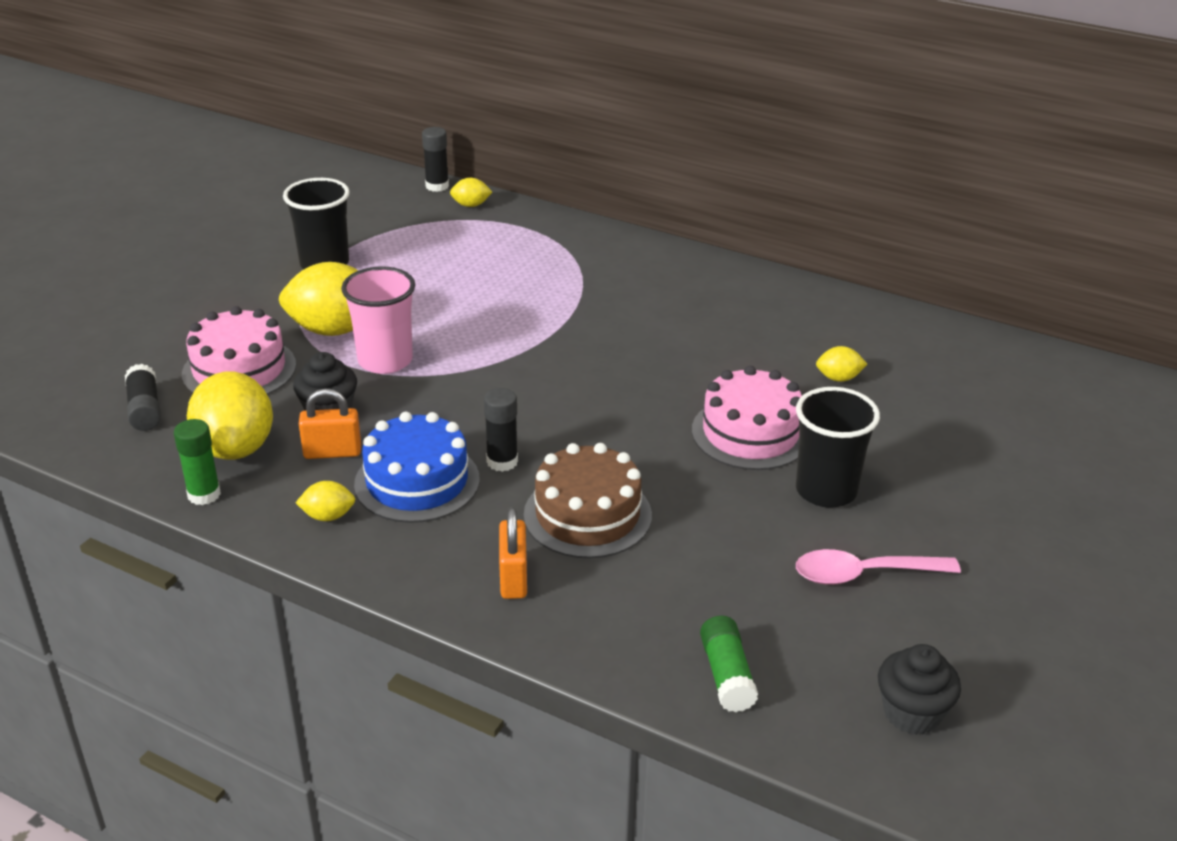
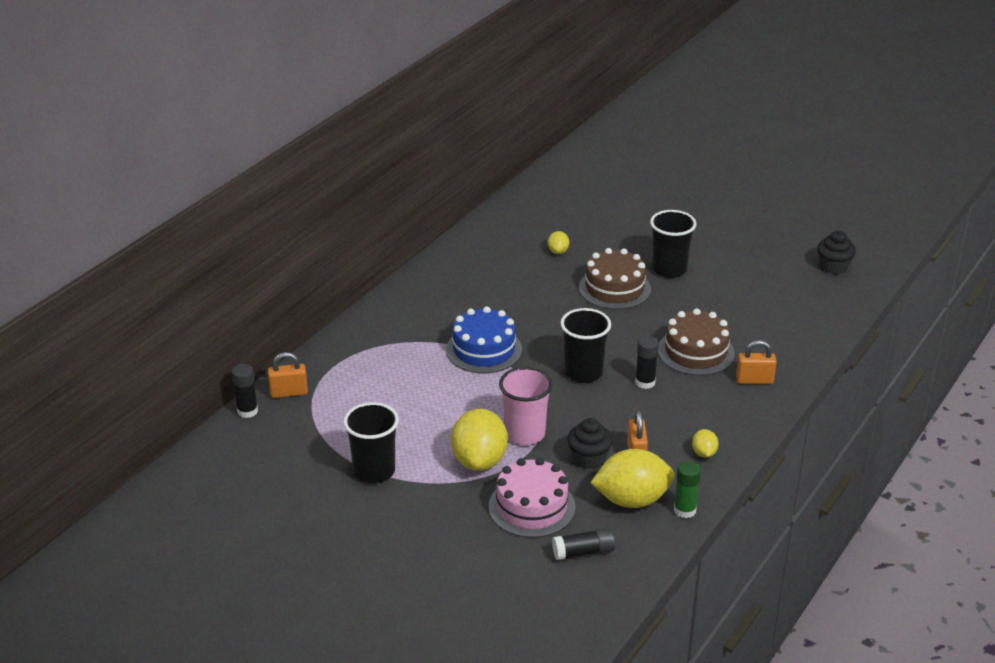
camera: 85 degrees left, 0 degrees up
blue cake [354,412,480,523] -> blue cake moved to [446,306,522,373]
yellow lemon [450,178,492,207] -> orange padlock [268,352,308,398]
pink cake [692,366,802,470] -> brown cake [579,248,651,310]
green glue stick [700,616,758,712] -> none
pink spoon [796,549,961,585] -> none
none -> black cup [560,308,611,383]

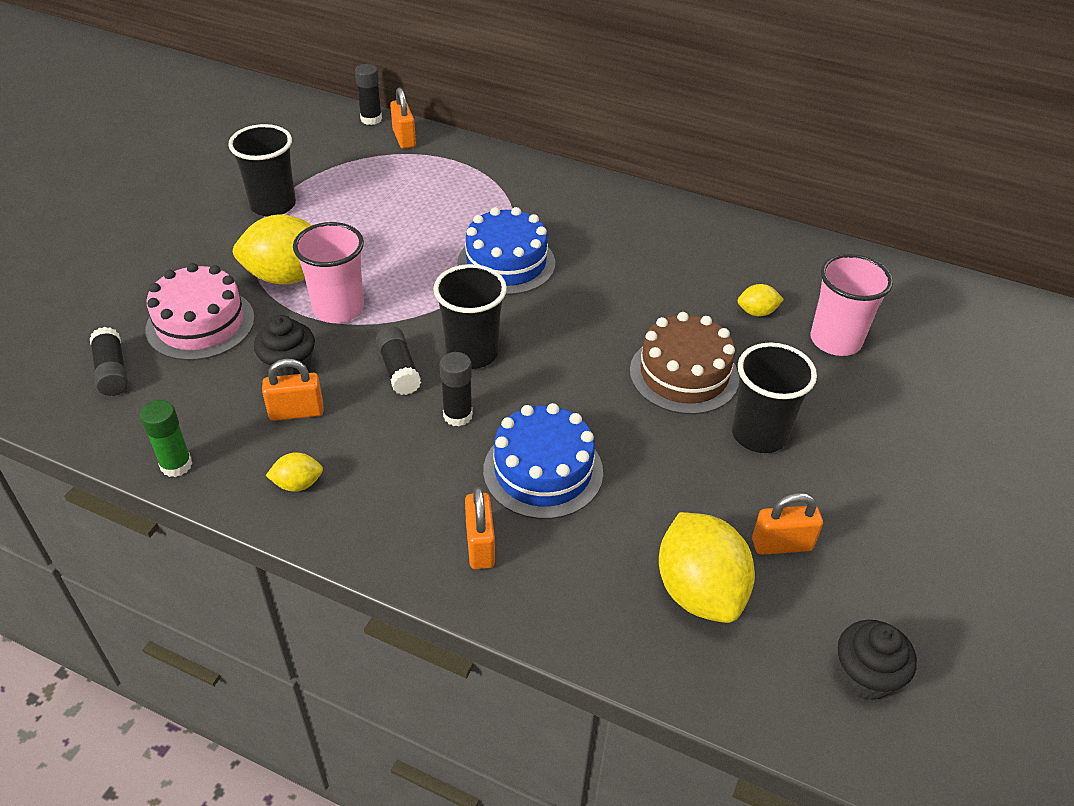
camera: 80 degrees right, 10 degrees up
yellow lemon [590,449,675,508] -> yellow lemon moved to [659,512,755,623]
brown cake [658,308,735,376] -> blue cake [483,403,603,519]
none -> black glue stick [376,326,421,395]
none -> orange padlock [752,493,823,555]
none -> pink cup [810,254,893,356]

